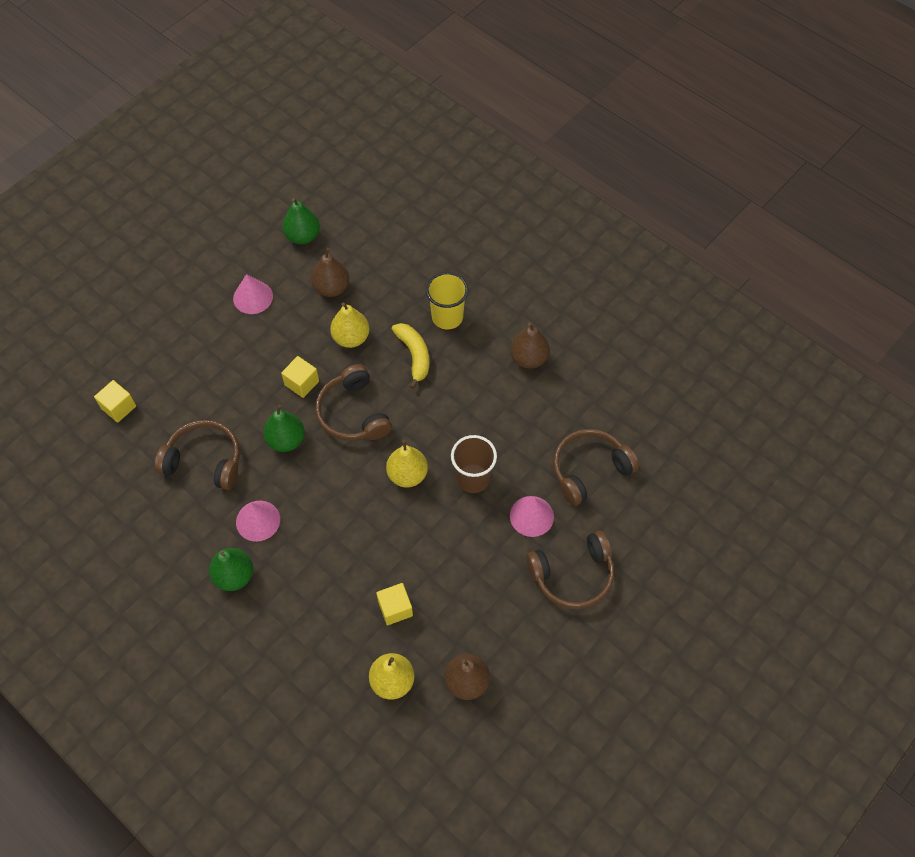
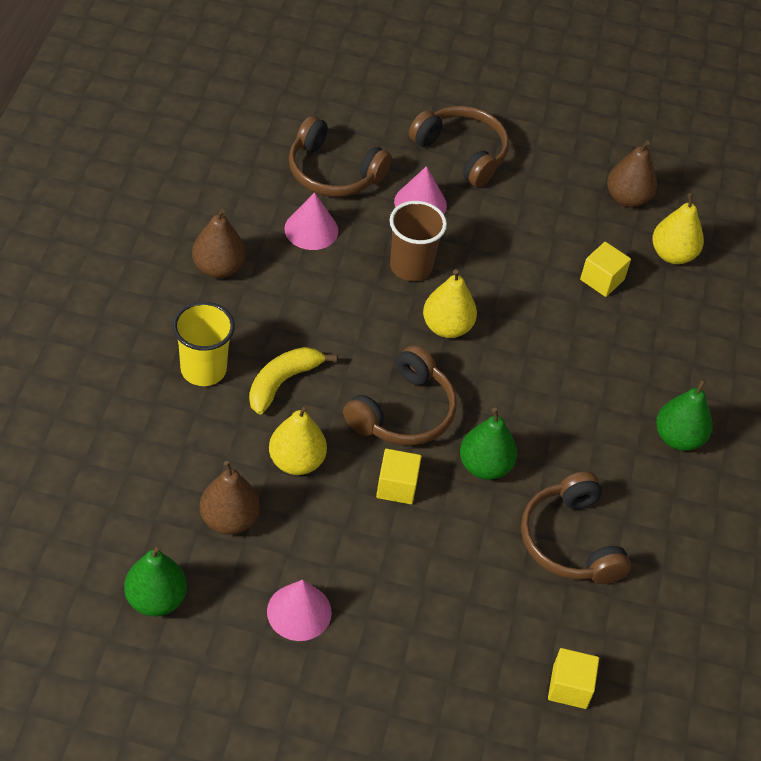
camera: 125 degrees left, 10 degrees down
pink cone [236,501,280,542] -> pink cone moved to [284,192,338,250]

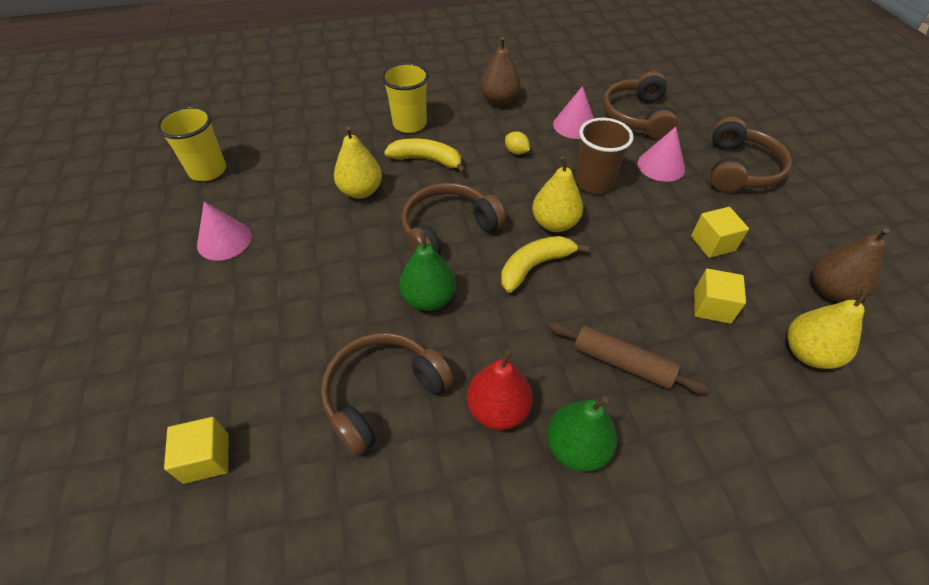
camera: 70 degrees right, 0 degrees up
green pear [124,544,187,616] -> yellow cup [157,106,226,181]
brown pear [200,461,260,535] -> none
brown headphones [343,345,457,446] -> brown headphones turned 135 degrees clockwise [401,183,506,255]
yellow cube [376,449,421,504] -> yellow cube moved to [691,207,749,258]
none -> red pear [467,349,533,430]
none -> yellow banana [501,236,589,293]
none -> yellow lemon [505,131,530,155]
none -> brown rolling pin [548,321,710,394]

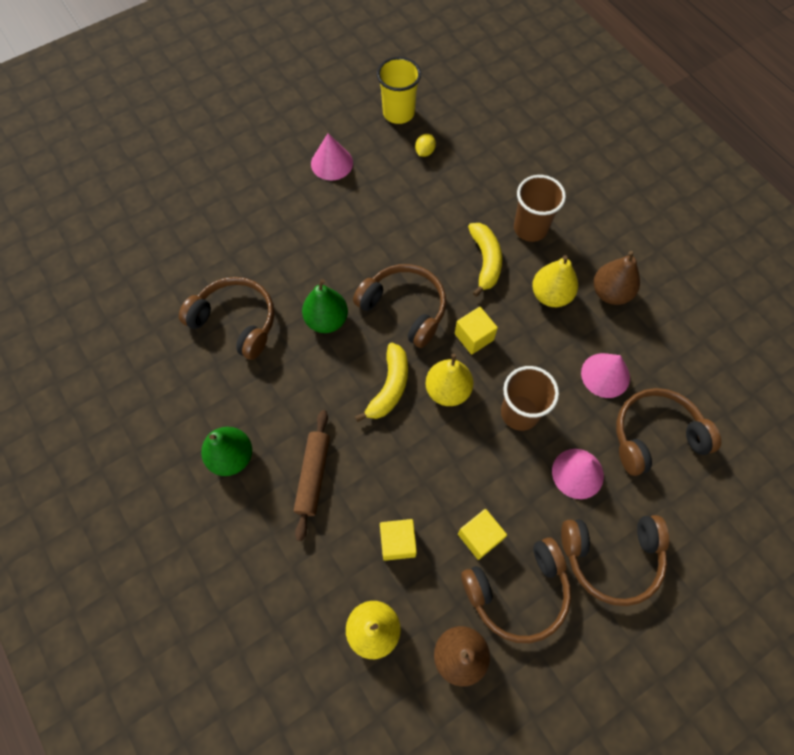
camera: 70 degrees right, 15 degrees up
yellow cube [164,417,228,484] -> yellow cube moved to [455,307,498,355]
yellow pear [334,126,382,199] -> yellow pear moved to [532,255,578,307]
yellow cup [381,62,429,133] -> brown cup [514,175,566,242]
red pear [467,349,533,430] -> none
yellow banana [501,236,589,293] -> yellow banana turned 75 degrees clockwise [355,343,408,422]
yellow lemon [505,131,530,155] -> yellow lemon moved to [415,134,436,157]
none -> brown headphones [461,537,571,643]

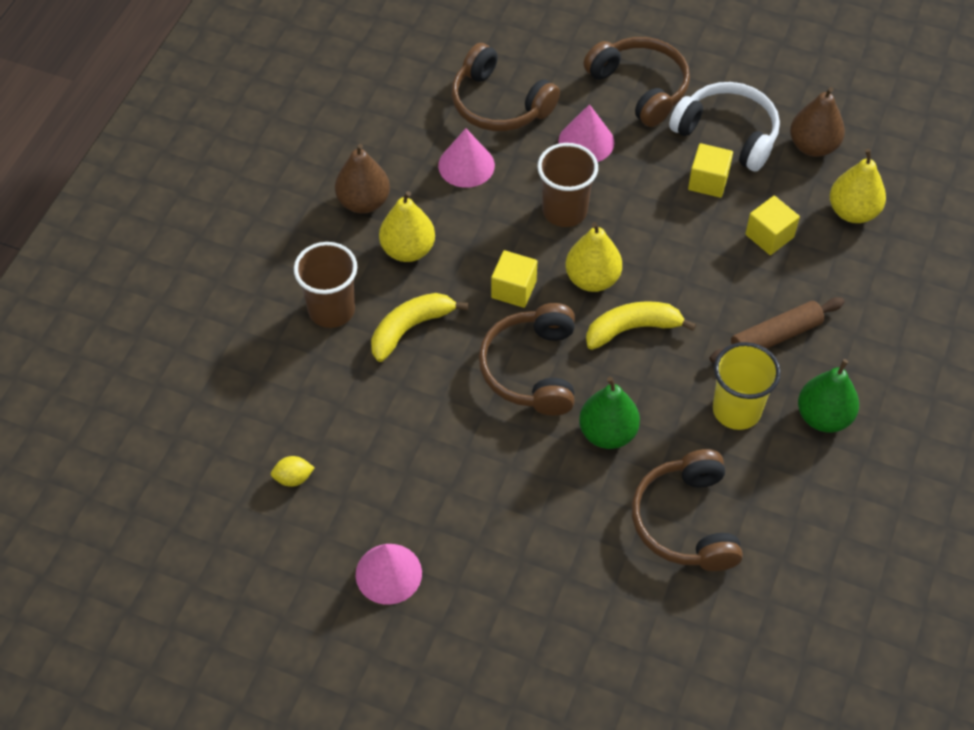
camera: 125 degrees left, 10 degrees down
yellow cup [377,57,421,124] -> yellow cup moved to [713,342,781,430]
brown headphones [461,537,571,643] -> white headphones [669,82,780,171]

